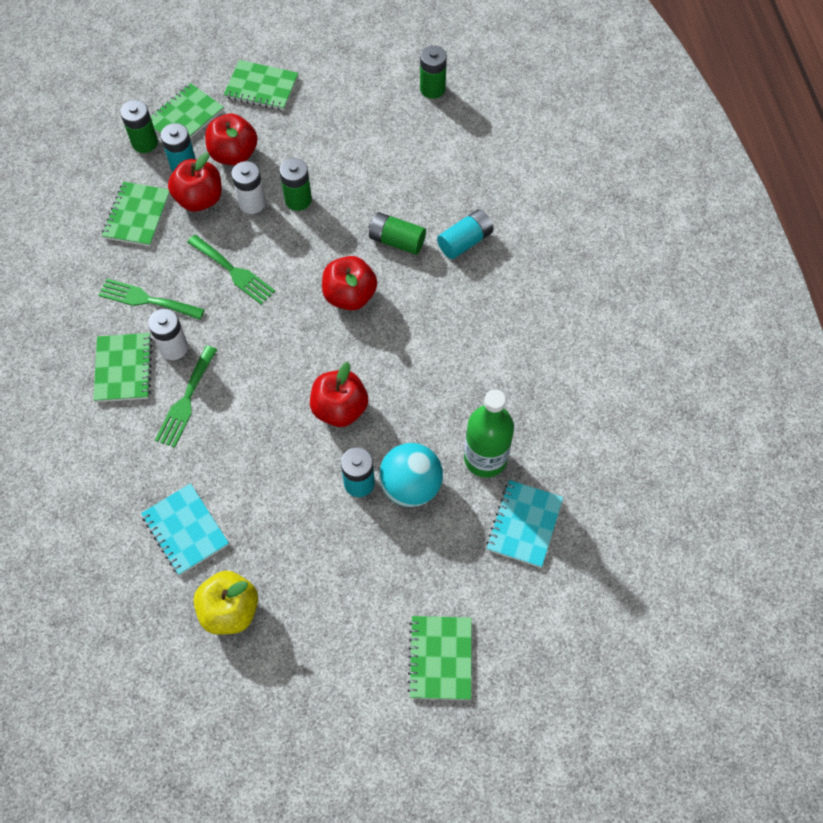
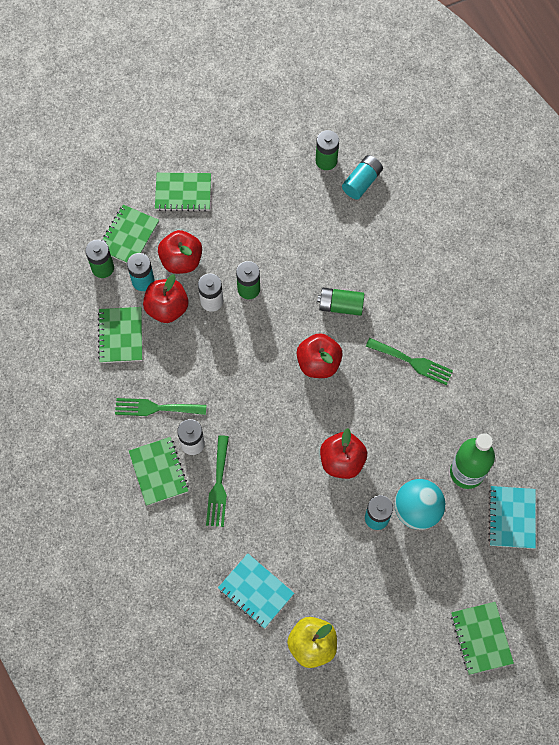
camera: 15 degrees left, 5 degrees up
green fork [187,235,275,305] -> green fork moved to [366,338,453,385]
turquoise battery [437,209,493,259] -> turquoise battery moved to [342,155,383,200]

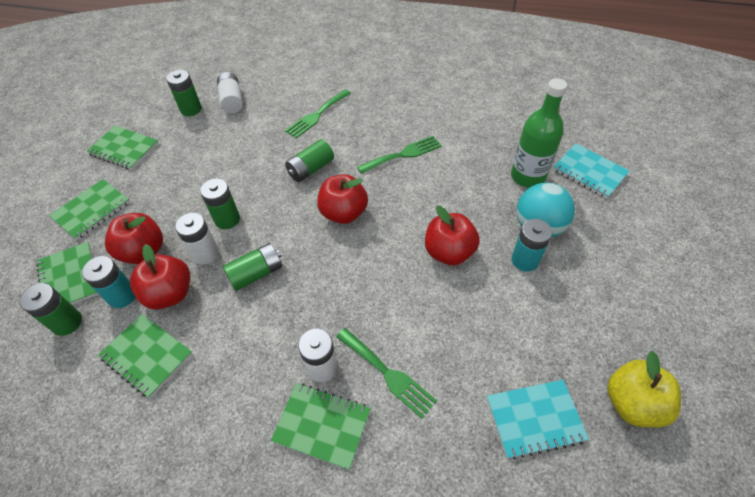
camera: 50 degrees left, 15 degrees down
green fork [115,398,206,416] -> green fork moved to [285,89,351,138]
turquoise battery [342,155,383,200] -> white battery [217,72,243,113]
green notebook [451,602,514,675] -> green notebook moved to [86,126,159,170]
none -> green battery [223,243,282,291]

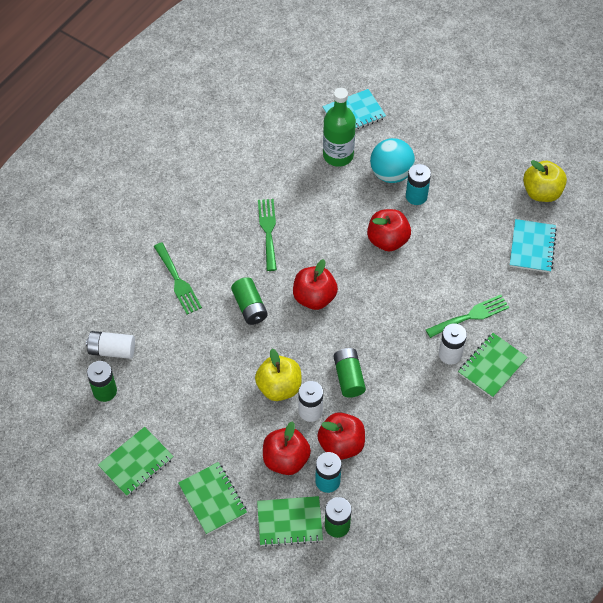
camera: 70 degrees left, 5 degrees up
green notebook [98,314,193,398] -> none
green battery [200,179,240,229] -> yellow apple [255,349,301,401]

